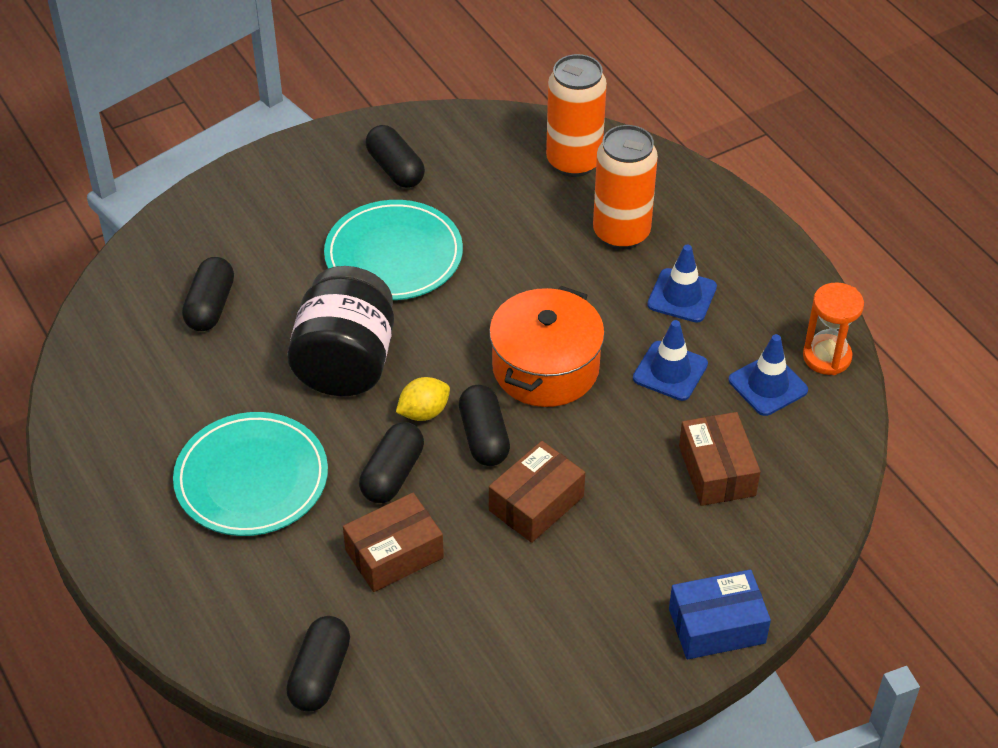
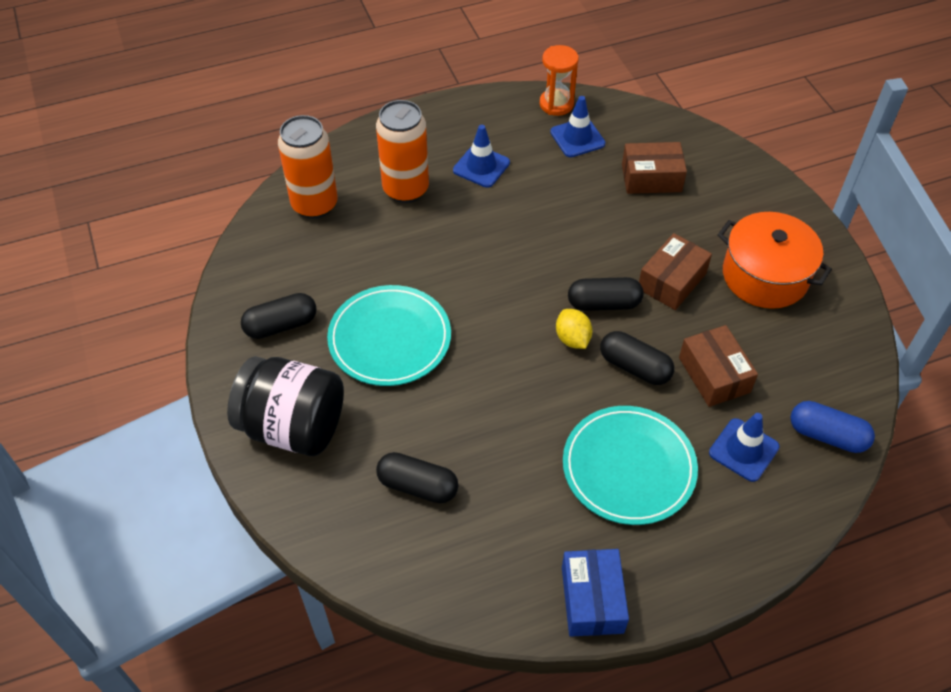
camera: 80 degrees left, 5 degrees up
black capsule [286,616,350,712] -> blue capsule [790,401,875,453]
black jar [287,266,394,396] -> black jar moved to [227,356,344,456]
orange pot [489,286,605,407] -> orange pot moved to [717,212,832,309]
brown box [489,441,585,543] -> brown box turned 75 degrees clockwise [639,233,712,310]
blue traffic cone [633,320,708,401] -> blue traffic cone moved to [709,413,779,482]
blue box [669,569,771,659] -> blue box moved to [562,549,629,637]

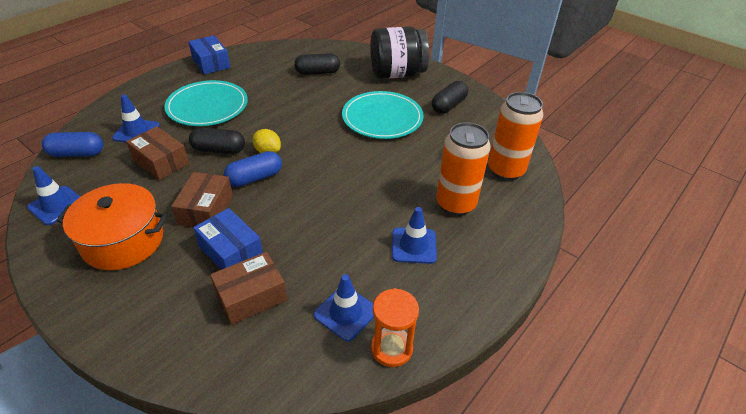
camera: 150 degrees right, 10 degrees down
black capsule [568,277,643,311] -> blue capsule [224,151,282,187]
none -> blue traffic cone [27,166,80,225]
none -> blue box [193,208,263,270]

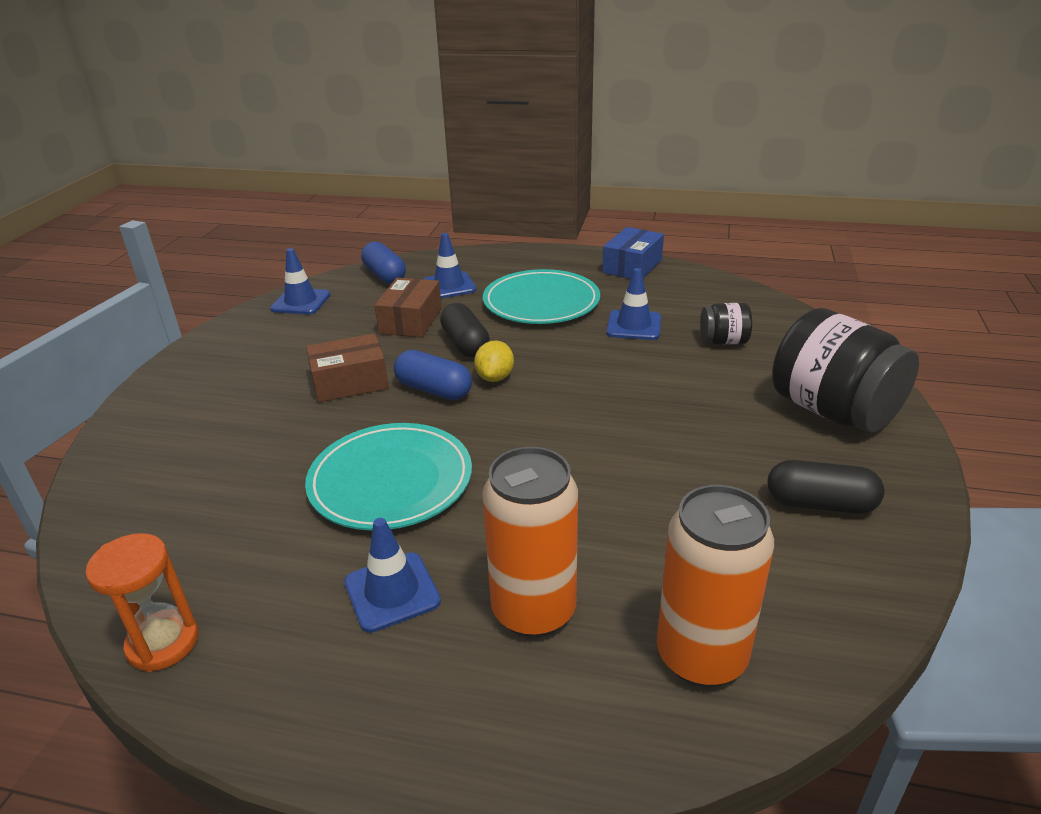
camera: 65 degrees right, 10 degrees down
orange pot [56,183,168,270] -> none
blue box [193,208,263,270] -> none
brown box [210,252,287,325] -> none
black capsule [294,53,340,75] -> black jar [700,303,752,345]
blue traffic cone [314,274,374,341] -> blue traffic cone moved to [606,268,661,340]
turquoise plate [342,91,423,139] -> turquoise plate moved to [305,423,472,531]

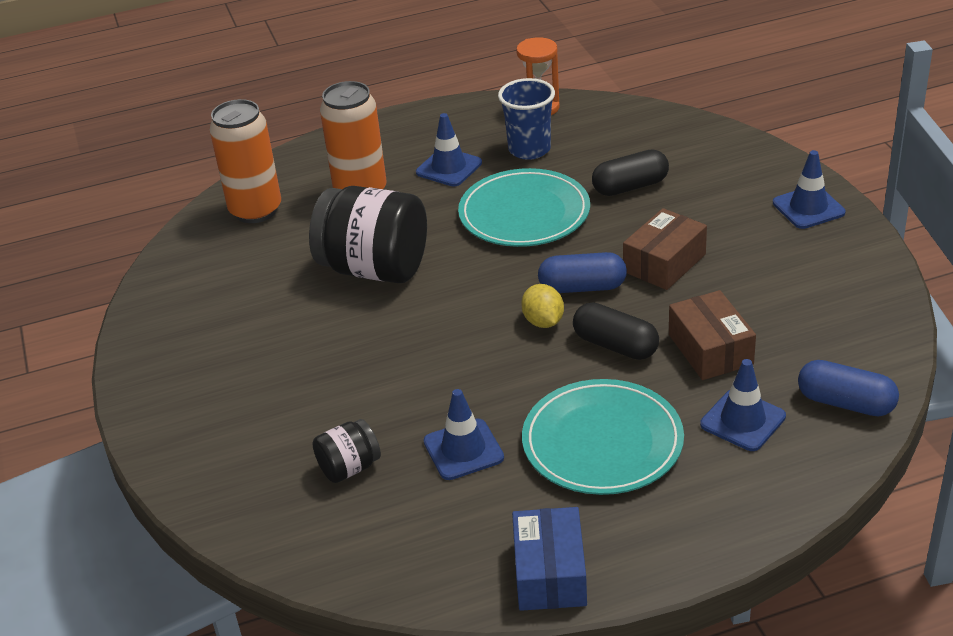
camera: 150 degrees right, 5 degrees up
blue traffic cone [270,248,330,314] -> blue traffic cone moved to [773,150,846,229]
black capsule [767,460,885,514] -> black capsule moved to [592,150,669,196]
black jar [772,308,919,432] -> black jar moved to [309,186,427,283]
none -> blue cup [498,78,555,160]

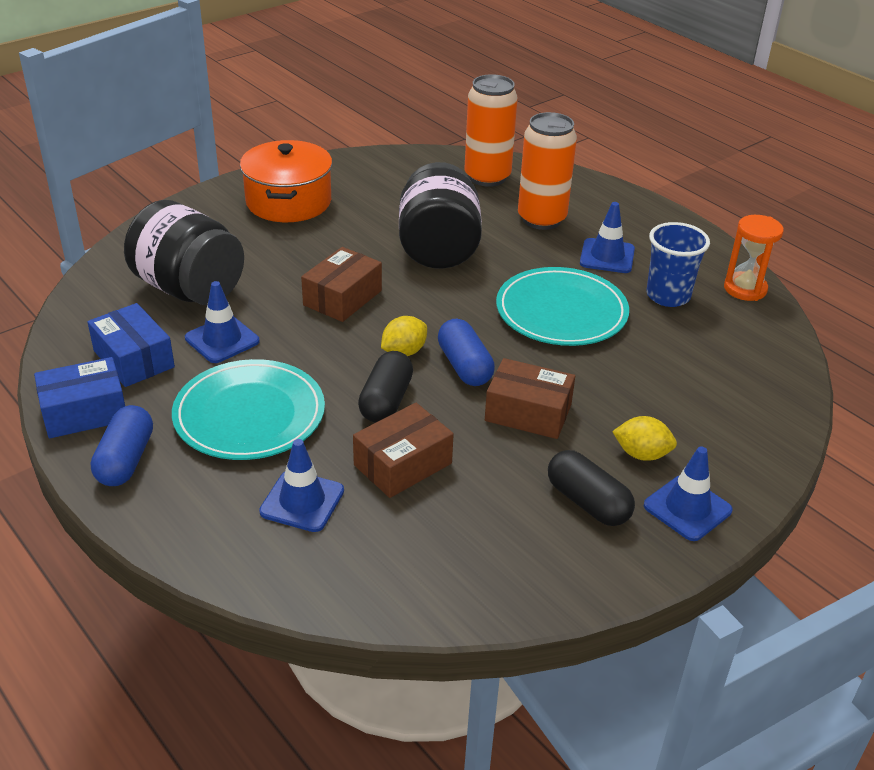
camera: 65 degrees right, 0 degrees up
black jar [312,419,381,483] -> black jar [124,200,244,305], size x2.07
black capsule [592,150,669,196] -> black capsule moved to [548,450,635,526]
blue capsule [798,360,899,416] -> blue capsule moved to [91,405,153,486]
none -> blue box [87,303,175,387]
none -> orange pot [240,140,332,222]
none -> brown box [301,247,382,322]
none -> yellow lemon [612,416,677,461]

